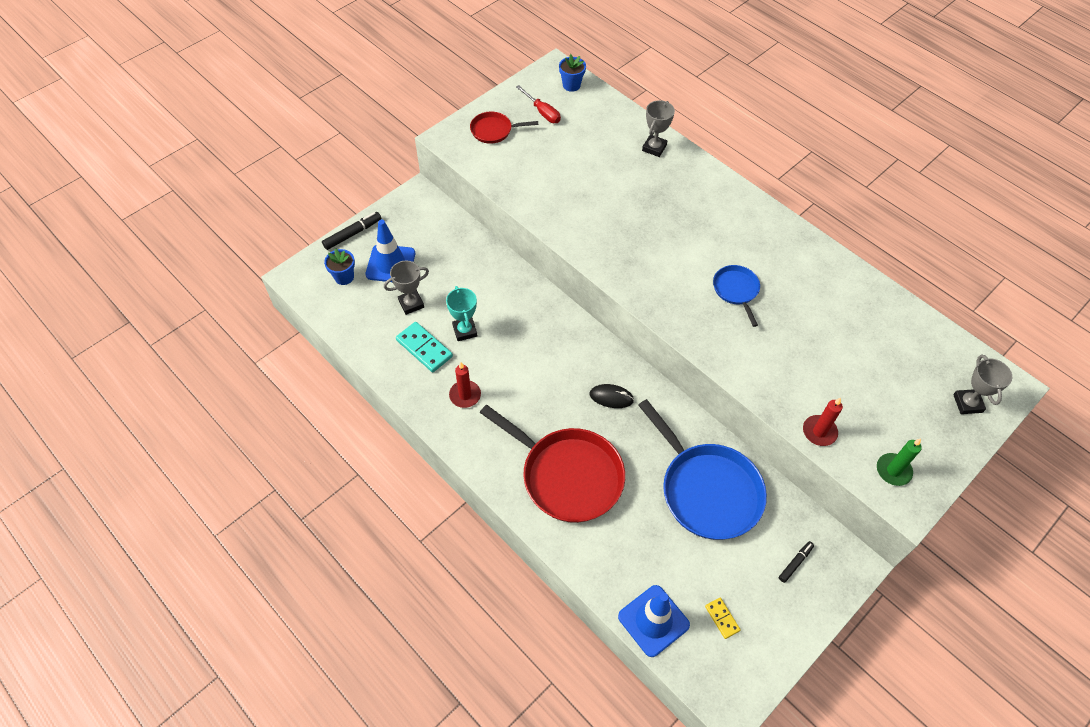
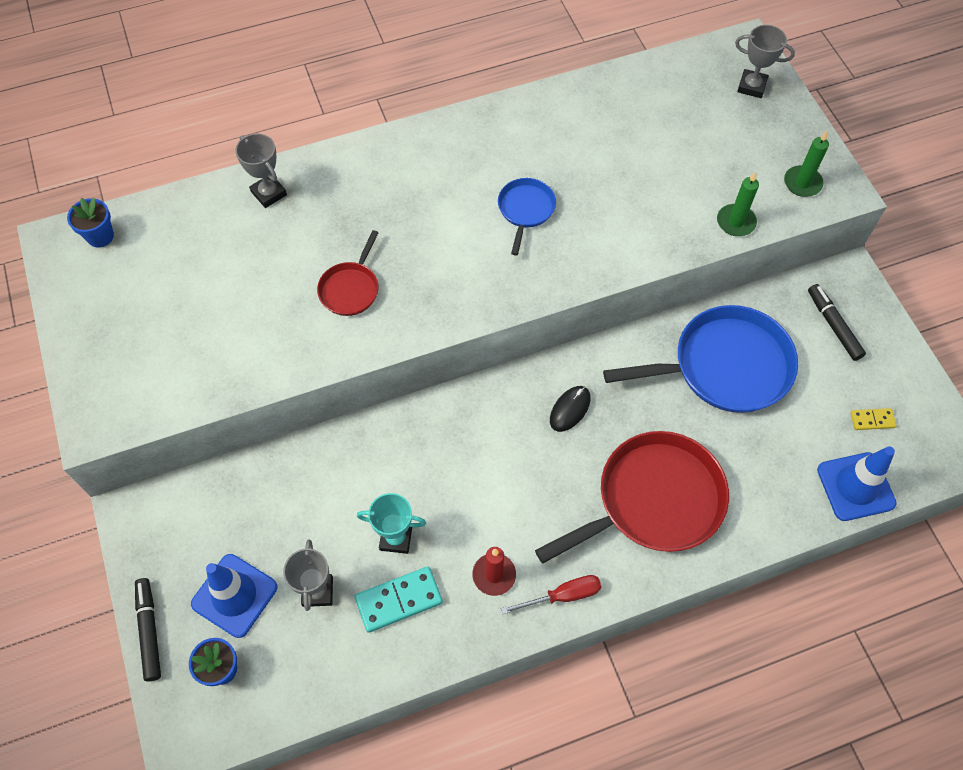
camera: 65 degrees left, 5 degrees up
red pan [470,112,538,144] -> red pan moved to [317,230,379,316]
red screwdriver [516,85,561,123] -> red screwdriver moved to [501,575,601,614]
blue pan [713,265,760,327] -> blue pan turned 90 degrees clockwise [498,178,556,255]
black marker [779,541,814,583] -> black marker [808,284,866,361], size x1.55
red candle [803,398,843,446] -> green candle [717,171,759,236]

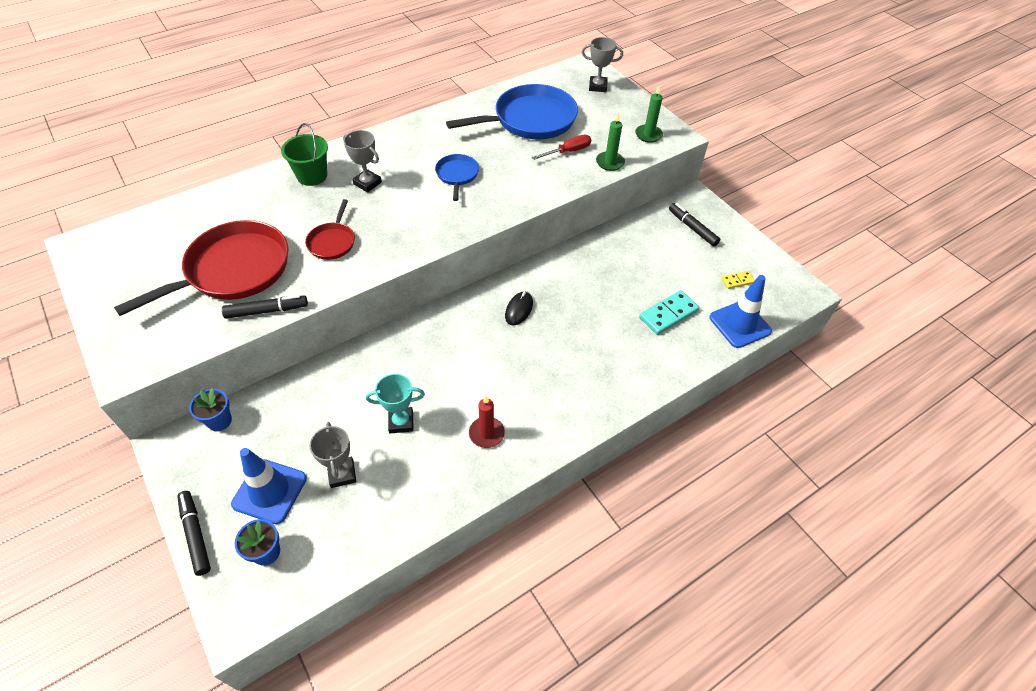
camera: 15 degrees left, 10 degrees down
blue flower pot [67,198,114,248] -> blue flower pot moved to [189,388,232,431]
grey trophy [235,133,287,208] -> grey trophy moved to [343,130,382,193]
turquoise domino [355,566,443,633] -> turquoise domino moved to [639,290,699,335]
red screwdriver [501,575,601,614] -> red screwdriver moved to [532,135,591,160]
red pan [535,431,729,563] -> red pan moved to [114,220,289,316]
blue pan [603,305,798,413] -> blue pan moved to [446,84,578,139]
none -> black marker [222,295,308,319]
none -> green bucket [281,123,328,186]

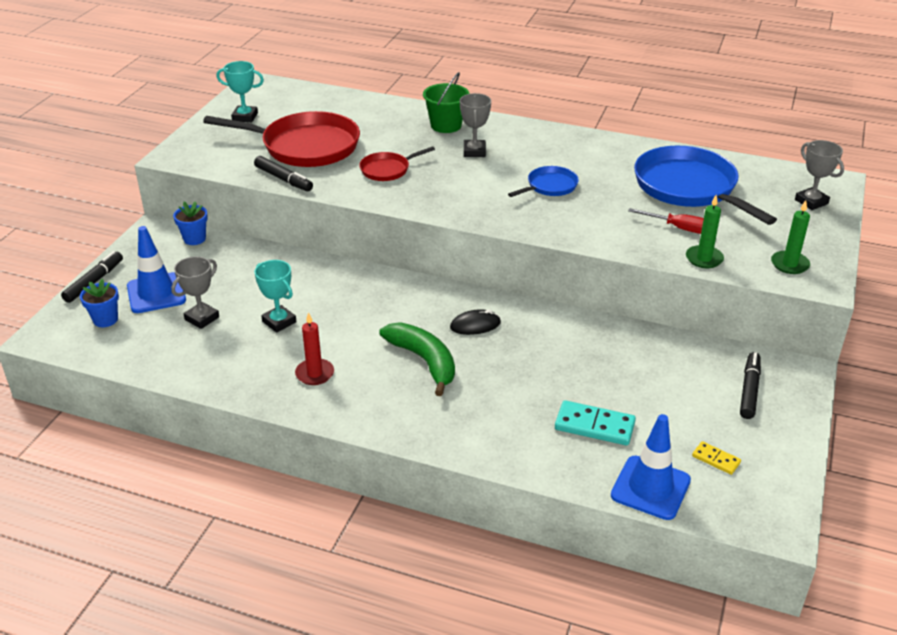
camera: 55 degrees right, 15 degrees down
blue pan [446,84,578,139] -> blue pan turned 150 degrees counterclockwise [634,146,777,225]
none -> turquoise trophy [216,61,264,122]
none -> green banana [380,322,455,396]

